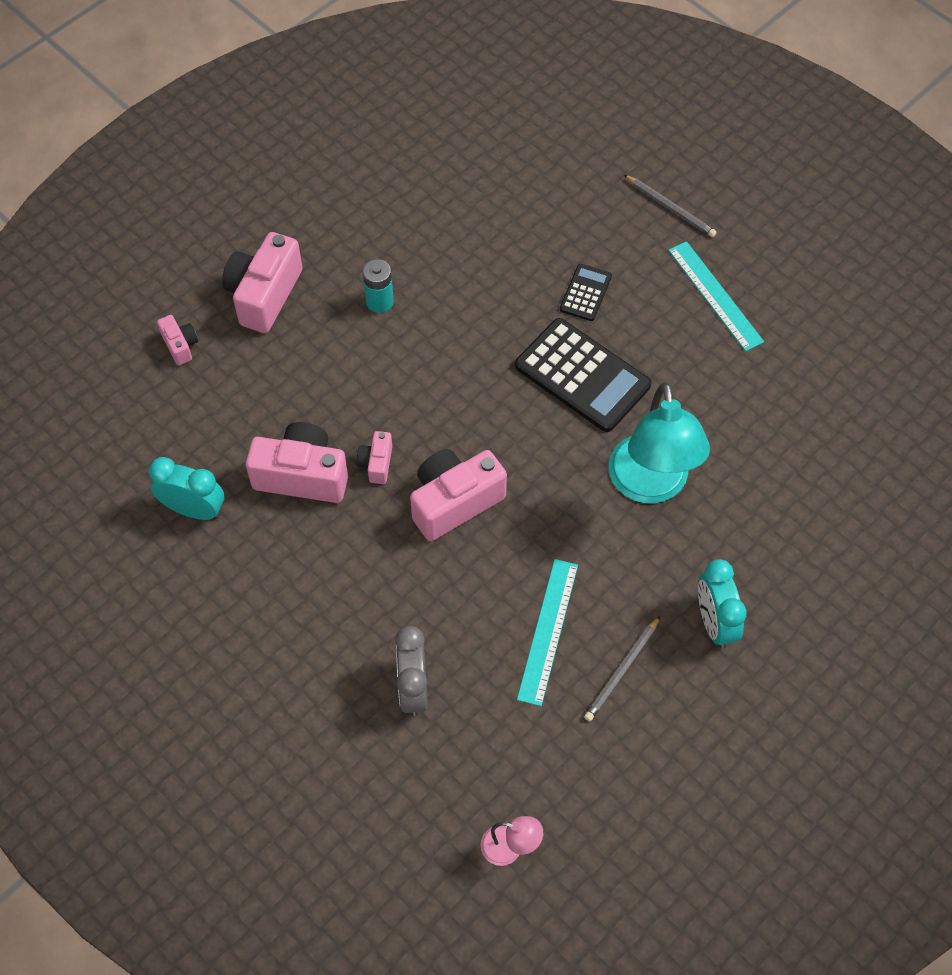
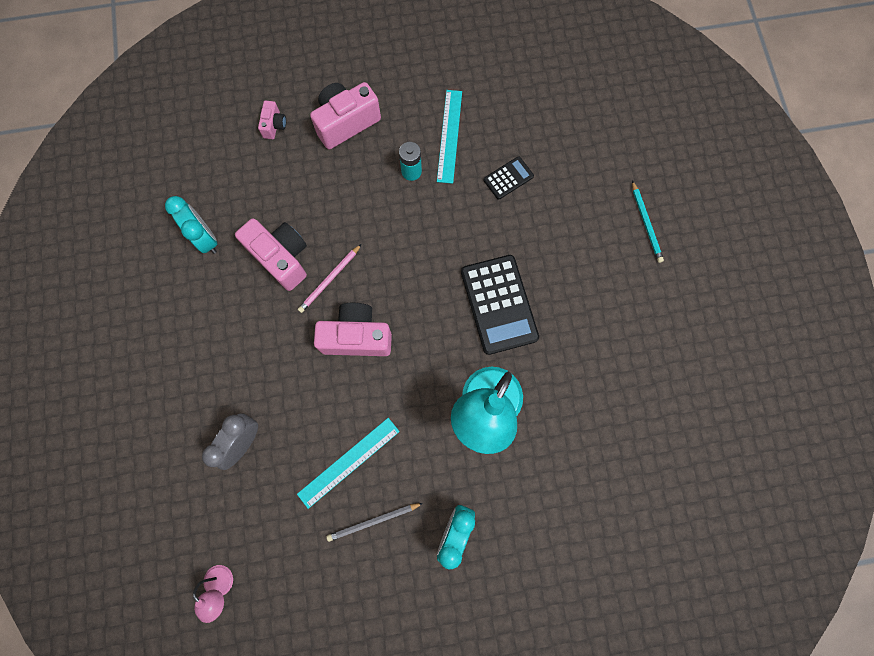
camera: 35 degrees right, 15 degrees up
pink camera [357,431,392,484] -> pink pencil [298,244,361,313]
black calculator [560,264,612,321] -> black calculator moved to [484,156,534,200]
grey pencil [624,175,717,237] -> turquoise pencil [632,180,664,263]
turquoise ruler [668,241,764,351] -> turquoise ruler moved to [437,90,462,184]

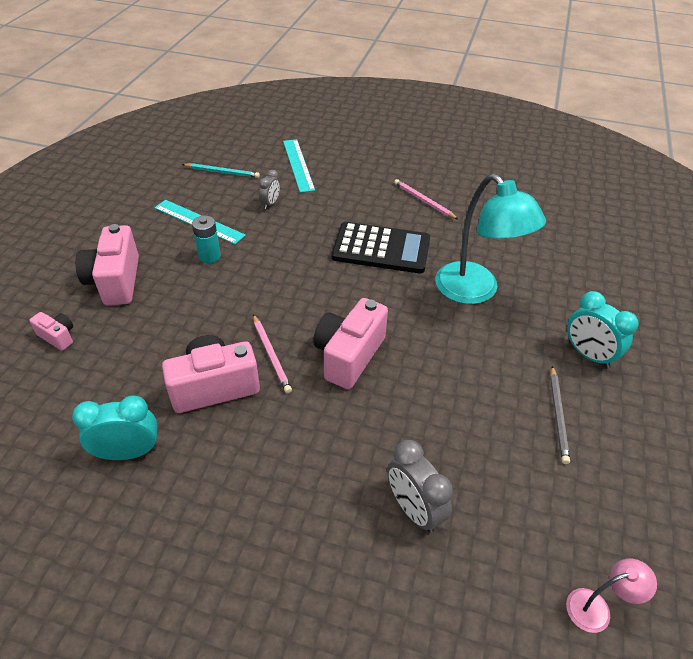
camera: 65 degrees left, 30 degrees down
turquoise ruler [297,418,400,509] -> turquoise ruler moved to [283,139,315,193]
black calculator [484,156,534,200] -> grey clock [259,170,280,209]
turquoise pencil [632,180,664,263] -> turquoise pencil moved to [182,163,260,178]
none -> pink pencil [394,179,458,219]

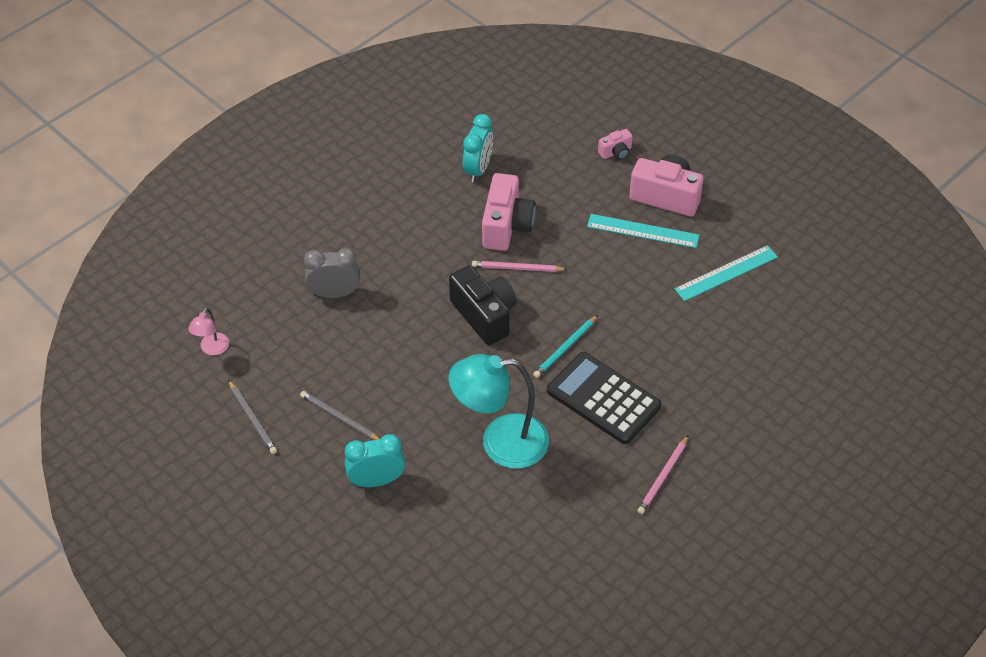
camera: 120 degrees right, 5 degrees up
turquoise pencil [182,163,260,178] -> turquoise pencil moved to [533,315,598,378]
turquoise battery [192,216,221,263] -> none
grey clock [259,170,280,209] -> none
turquoise ruler [283,139,315,193] -> turquoise ruler moved to [587,214,700,248]
pink camera [313,298,388,389] -> black camera [449,265,517,345]
black calculator [332,222,430,273] -> black calculator turned 90 degrees clockwise [547,352,661,444]
pink pencil [394,179,458,219] -> pink pencil turned 135 degrees clockwise [637,435,689,514]
none -> grey pencil [228,380,277,454]

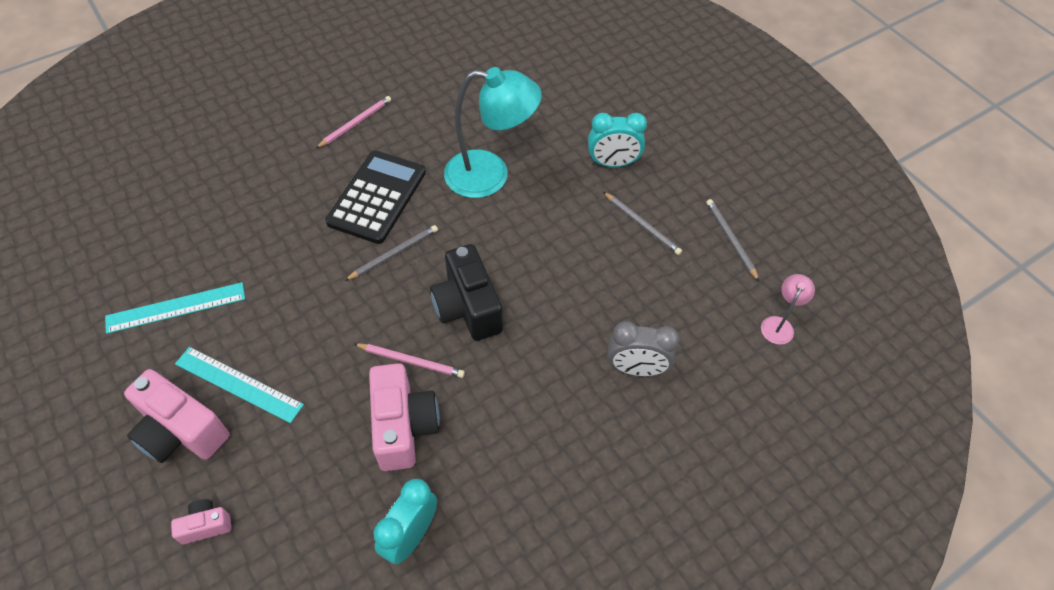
camera: 170 degrees left, 5 degrees up
pink camera [482,173,536,251] -> pink camera turned 150 degrees clockwise [369,363,440,471]
turquoise pencil [533,315,598,378] -> grey pencil [344,225,438,281]
black calculator [547,352,661,444] -> black calculator turned 120 degrees counterclockwise [325,150,426,244]

